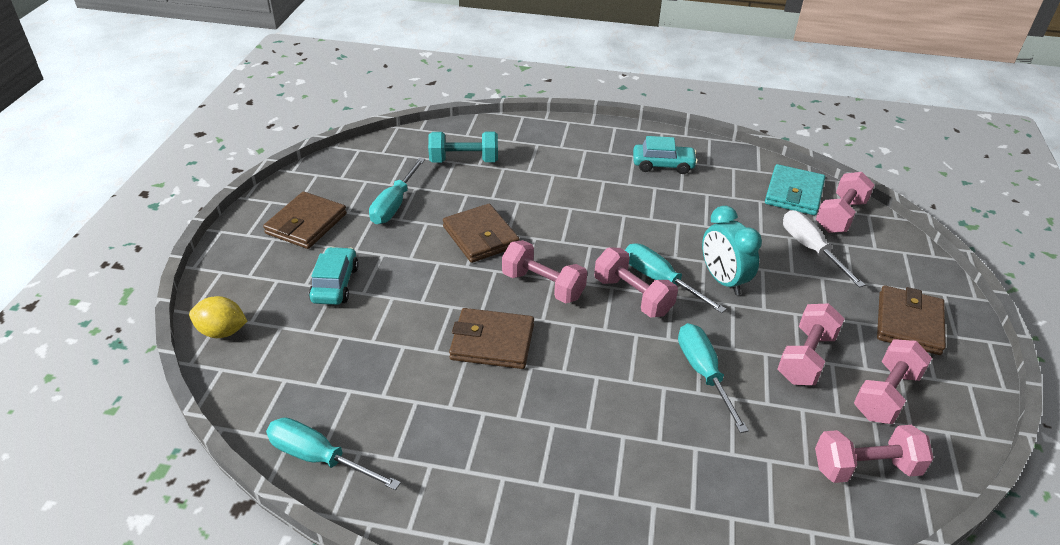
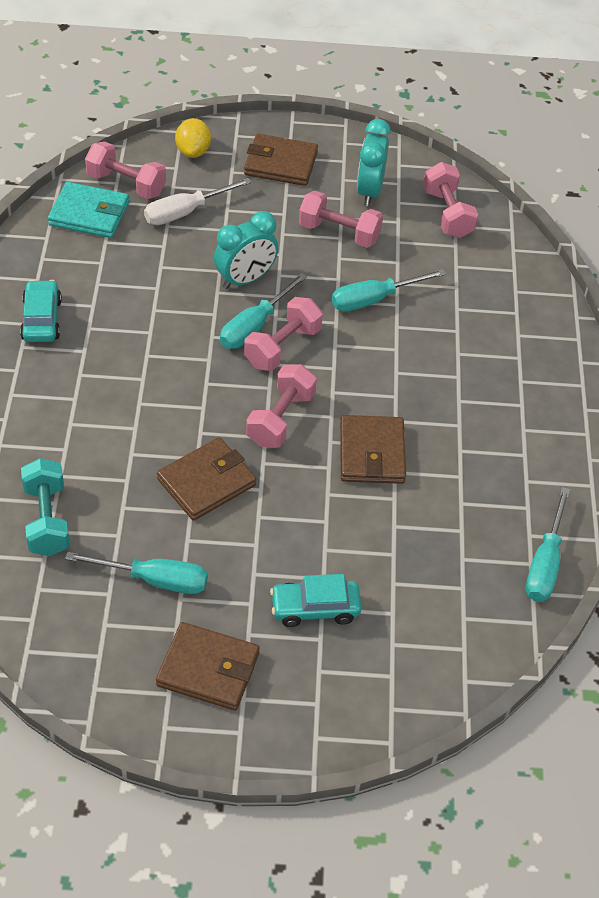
camera: 100 degrees left, 10 degrees up
yellow lemon [189,296,248,338] -> yellow lemon moved to [175,118,211,158]
pink dumbbell [854,339,932,424] -> turquoise clock [357,119,391,206]

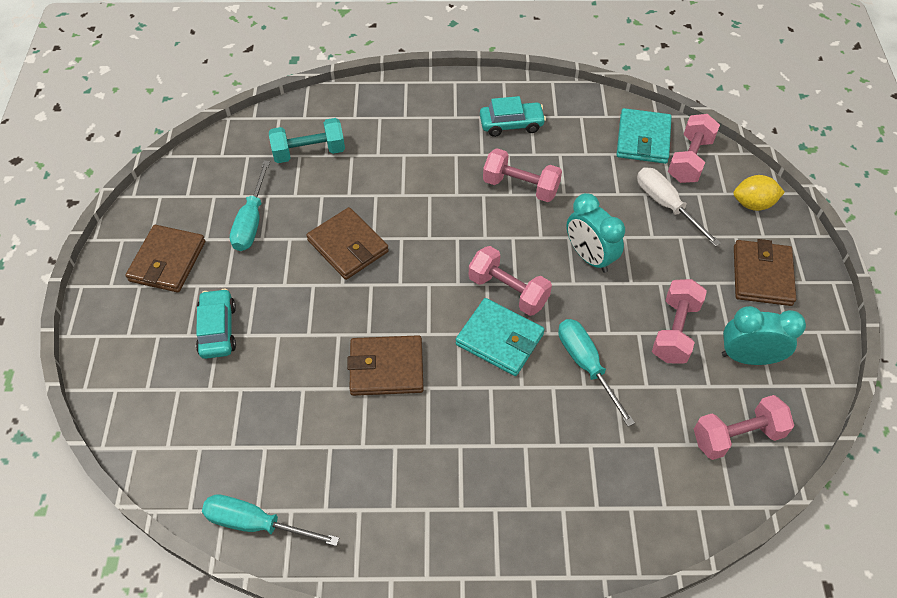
camera: 90 degrees right, 5 degrees up
turquoise screwdriver [220,273,307,349] -> none
pink dumbbell [246,364,317,448] -> pink dumbbell moved to [483,148,562,202]
none -> turquoise wallet [456,298,545,376]

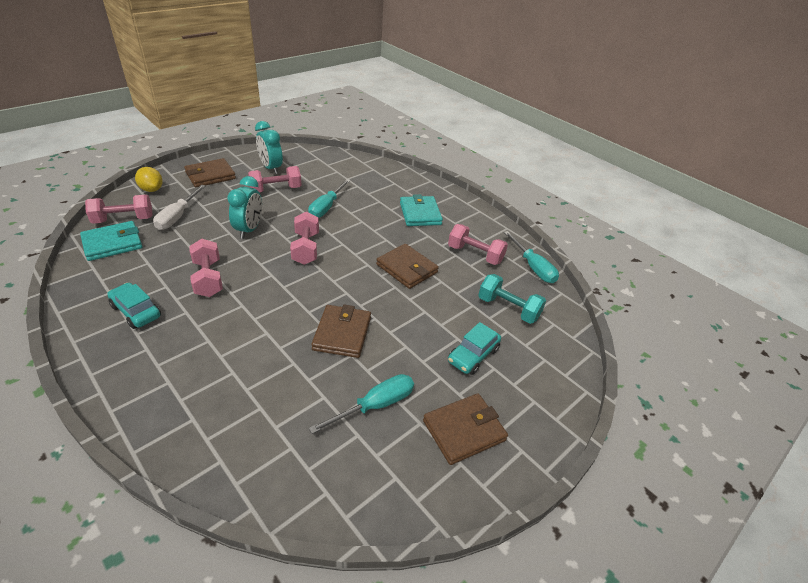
camera: 135 degrees left, 15 degrees down
turquoise dumbbell [269,118,345,163] -> turquoise dumbbell moved to [478,274,546,324]
turquoise wallet [456,298,545,376] -> turquoise wallet moved to [400,194,443,226]
pink dumbbell [694,395,794,460] -> pink dumbbell moved to [448,224,508,265]

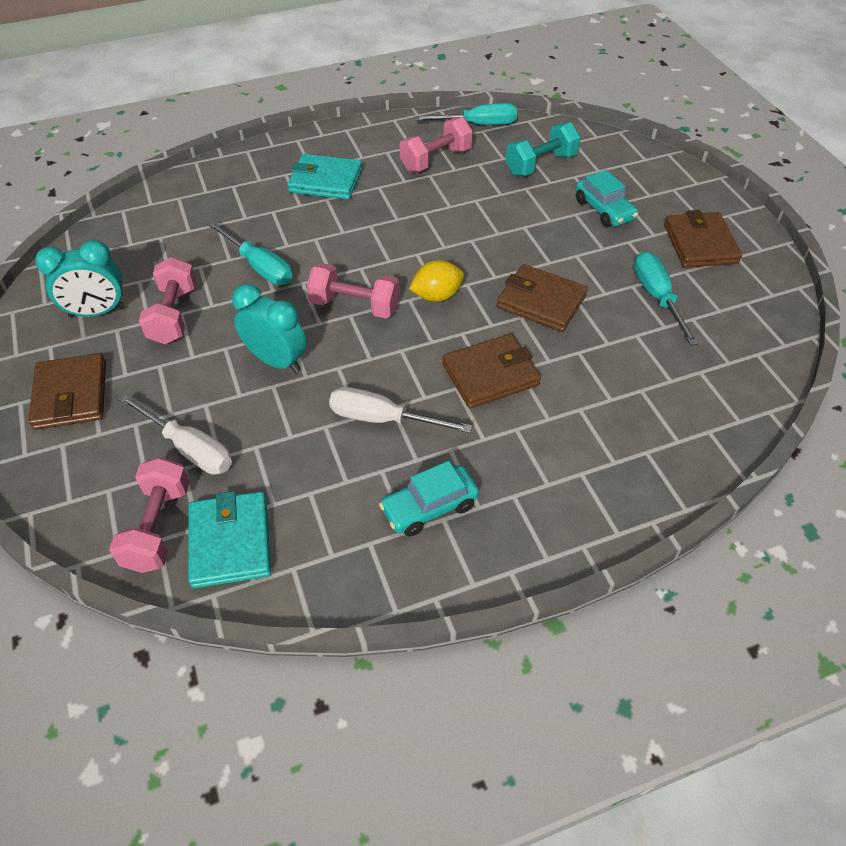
camera: 65 degrees left, 10 degrees up
yellow lemon [135,167,163,192] -> yellow lemon moved to [409,260,464,302]
pink dumbbell [189,239,223,297] -> white screwdriver [329,387,472,433]
brown wallet [376,244,439,289] -> brown wallet moved to [442,334,541,408]

